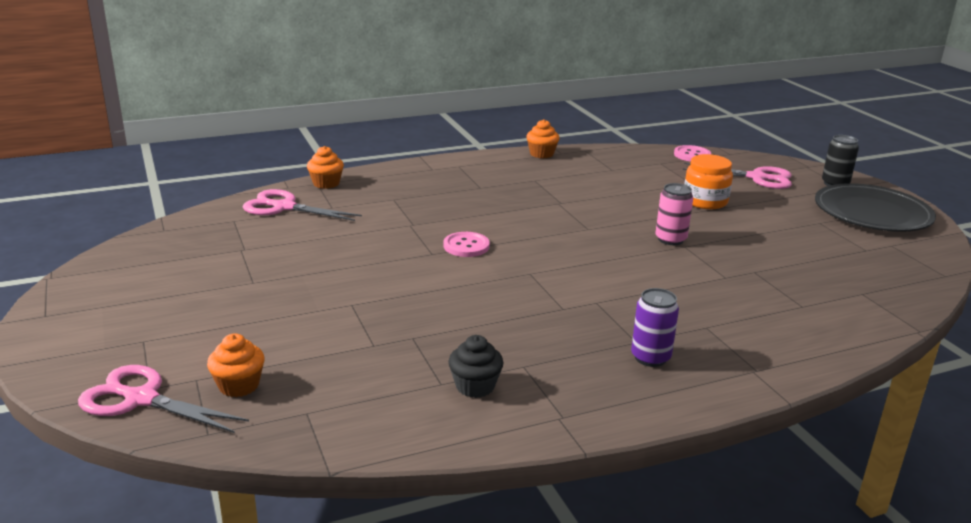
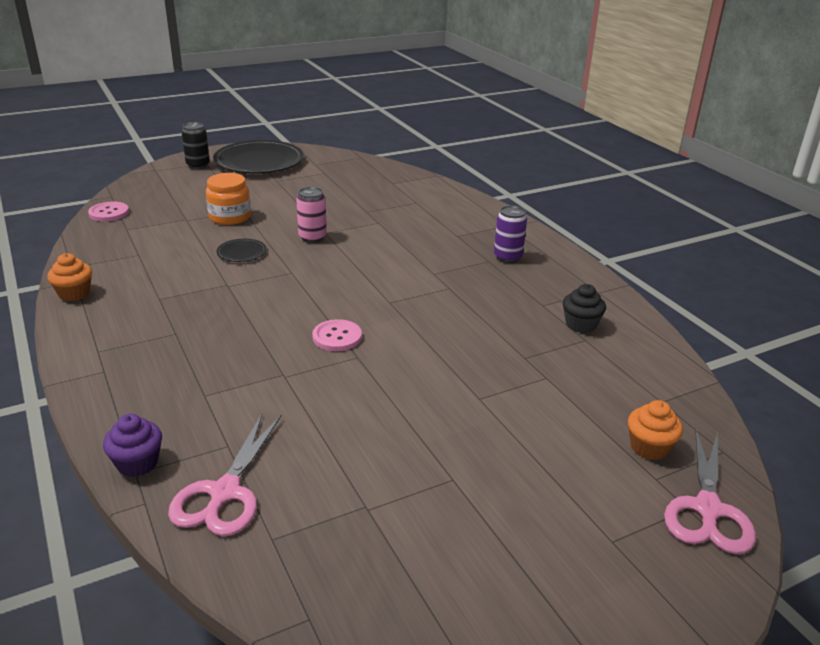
camera: 95 degrees left, 5 degrees up
orange cupcake [307,146,344,189] -> purple cupcake [103,414,162,477]
pink scissors [683,163,792,189] -> none
none -> black plate [216,239,267,262]

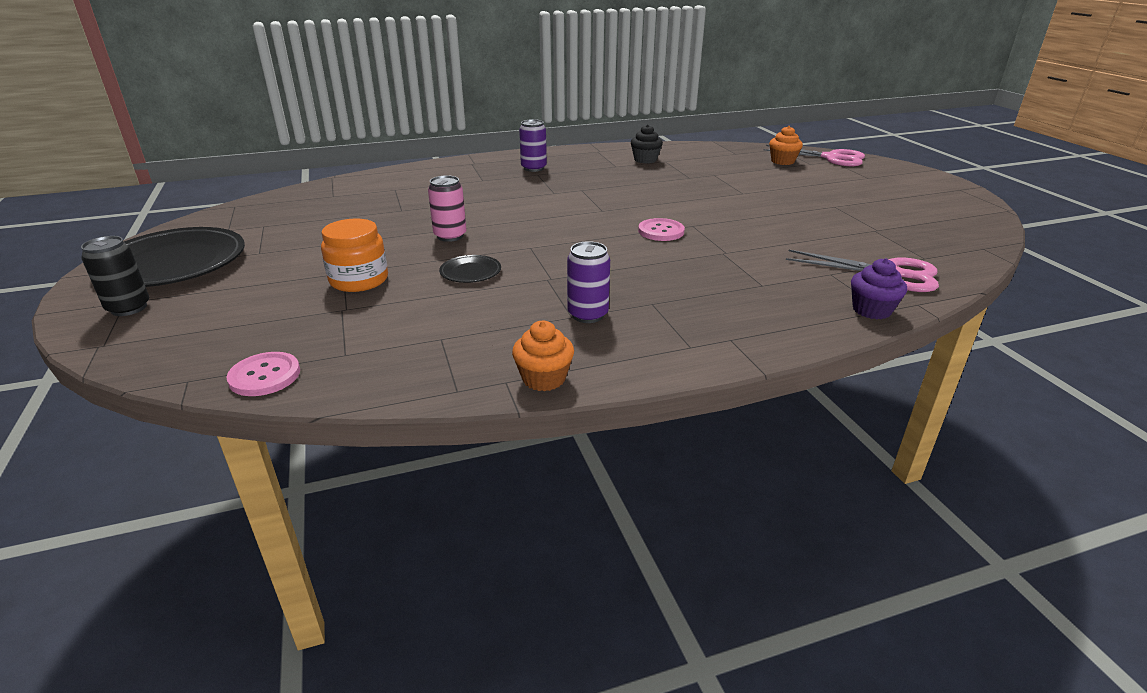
camera: 80 degrees left, 0 degrees up
none -> purple can [567,241,610,323]

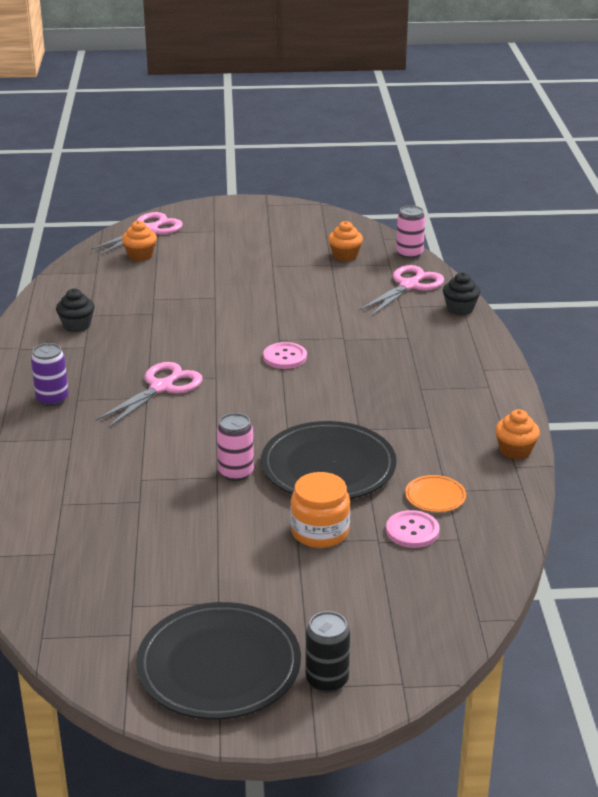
camera: 75 degrees left, 0 degrees up
pink button [226,352,300,396] -> pink button moved to [386,510,440,548]
black plate [439,255,501,283] -> black plate [261,421,397,499], size x2.29
purple can [567,241,610,323] -> none
purple cupcake [851,258,907,319] -> black cupcake [443,272,480,315]
none -> pink scissors [95,362,203,428]
none -> orange cupcake [328,221,363,261]
none -> pink can [396,205,425,259]
none -> orange plate [405,475,466,512]

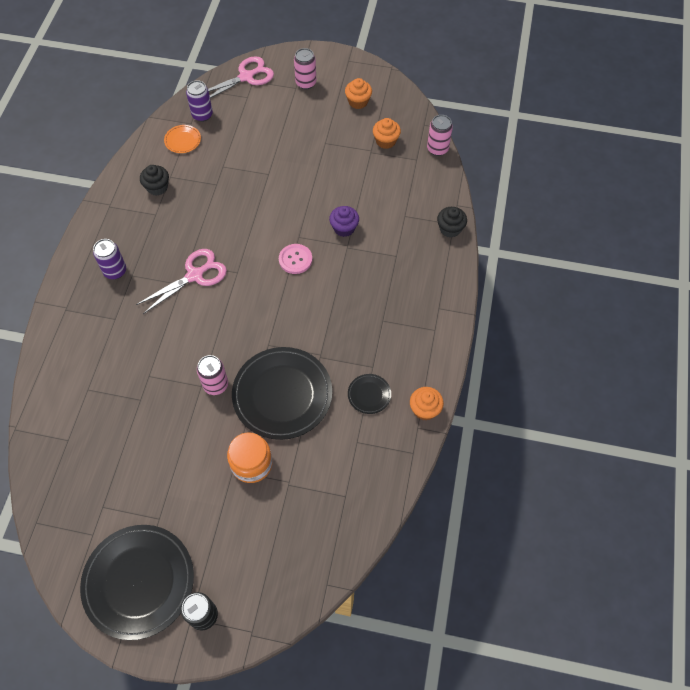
camera: 15 degrees right, 30 degrees up
orange cupcake [122,221,157,261] -> orange cupcake moved to [345,78,372,109]
pink scissors [359,265,444,316] -> none
pink button [386,510,440,548] -> none
orange plate [405,475,466,512] -> orange plate moved to [164,125,201,153]
none -> purple can [186,80,213,122]
none -> pink can [294,48,316,89]
none -> purple cupcake [329,206,359,237]
none -> black plate [348,374,391,414]

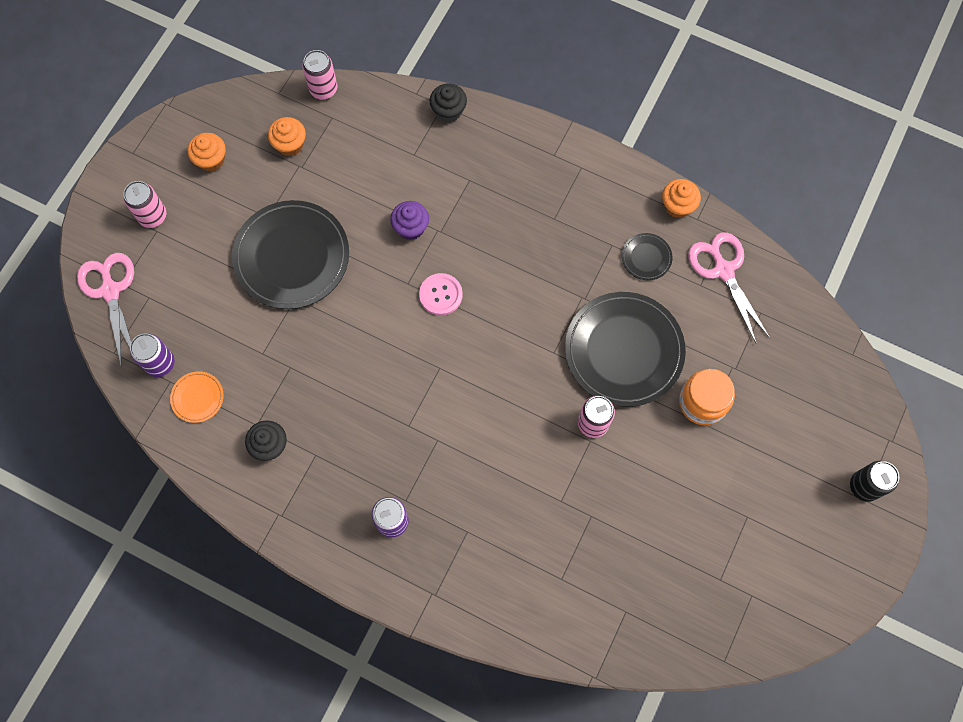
camera: 75 degrees left, 10 degrees up
black plate [80,525,194,640] -> black plate moved to [232,200,349,309]
pink scissors [136,249,227,314] -> pink scissors moved to [688,232,770,343]

